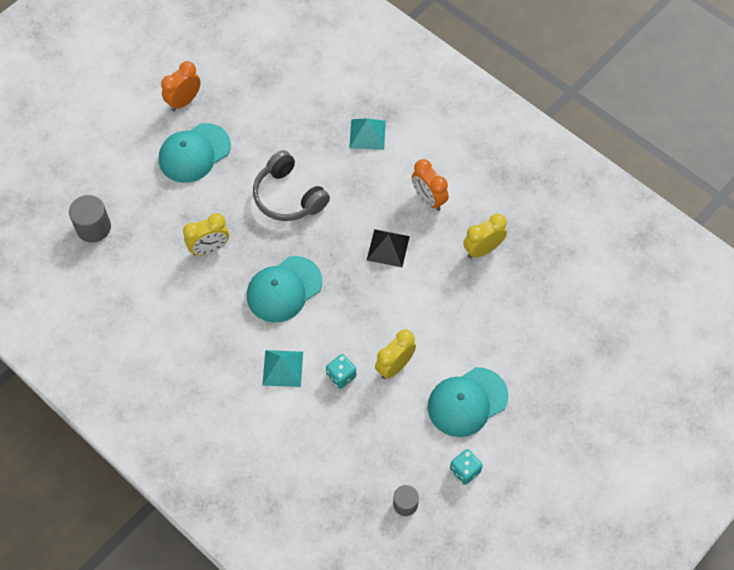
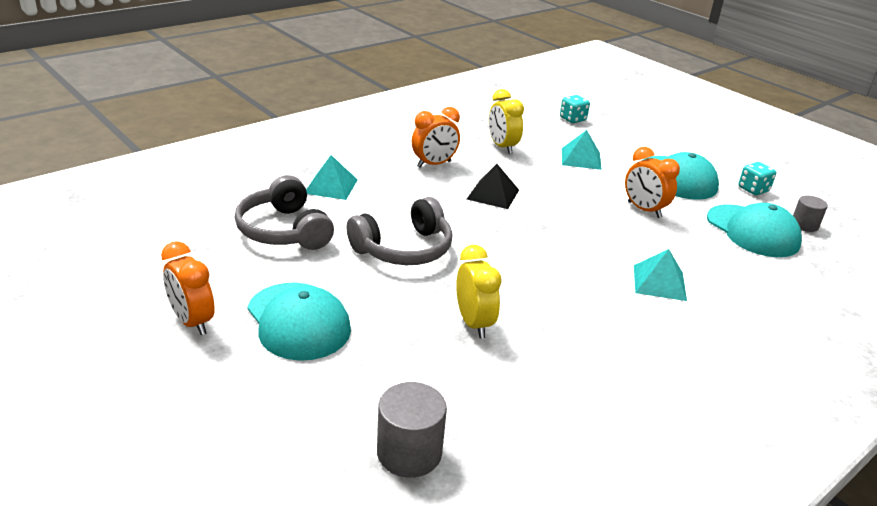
camera: 85 degrees left, 30 degrees down
turquoise cap [247,256,322,322] -> turquoise cap moved to [707,203,802,257]
turquoise dice [326,354,356,389] -> turquoise dice moved to [560,95,590,123]
yellow clock [375,329,416,379] -> orange clock [625,147,680,218]
none -> grey headphones [235,175,334,250]
none -> turquoise pyramid [562,130,602,170]

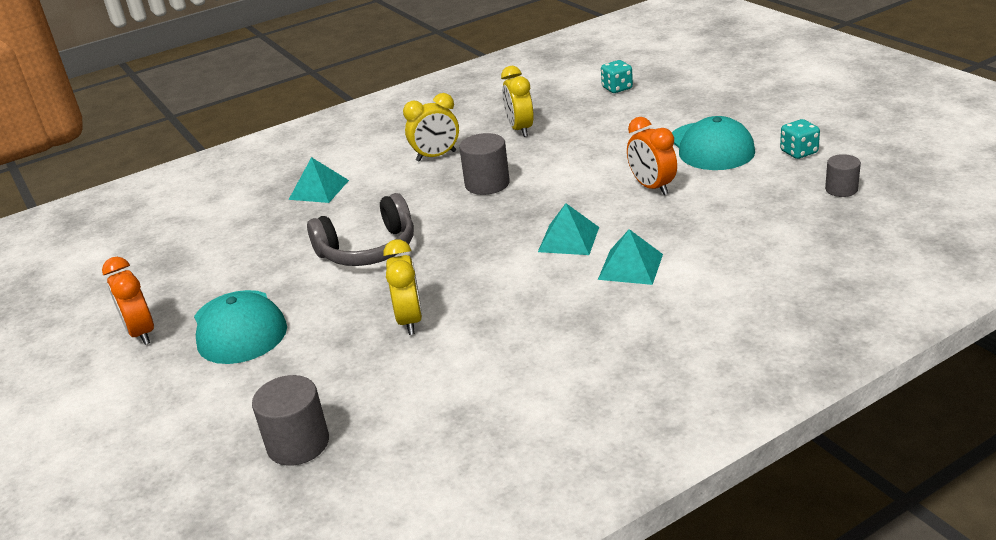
camera: 15 degrees right, 0 degrees up
grey headphones [235,175,334,250] -> none
orange clock [412,107,460,168] -> yellow clock [403,93,459,162]
black pyramid [467,164,519,209] -> grey cylinder [459,133,510,195]
turquoise pyramid [562,130,602,170] -> turquoise pyramid moved to [538,203,599,255]
turquoise cap [707,203,802,257] -> none

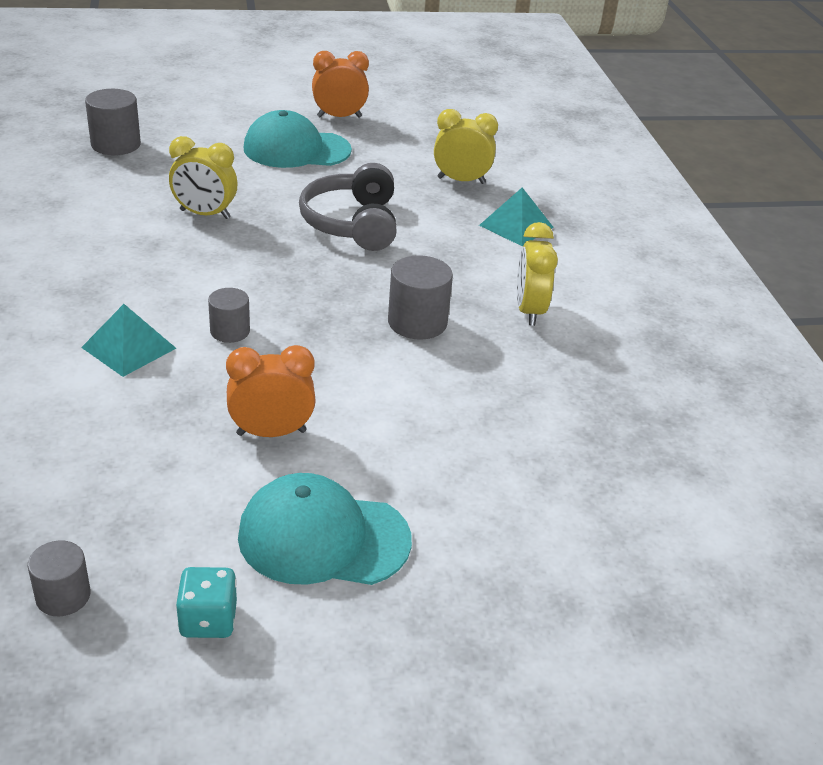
camera: 105 degrees right, 5 degrees up
yellow clock [501,66,534,137] -> yellow clock moved to [434,109,498,184]
turquoise pyramid [538,203,599,255] -> grey cylinder [208,288,250,343]
turquoise dice [601,60,633,93] -> none

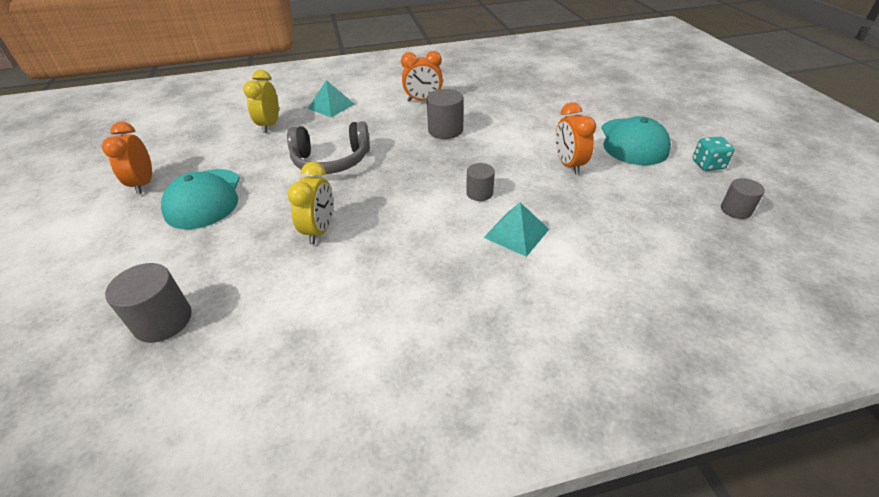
camera: 90 degrees left, 5 degrees up
yellow clock [517,222,558,326] -> orange clock [401,51,443,102]

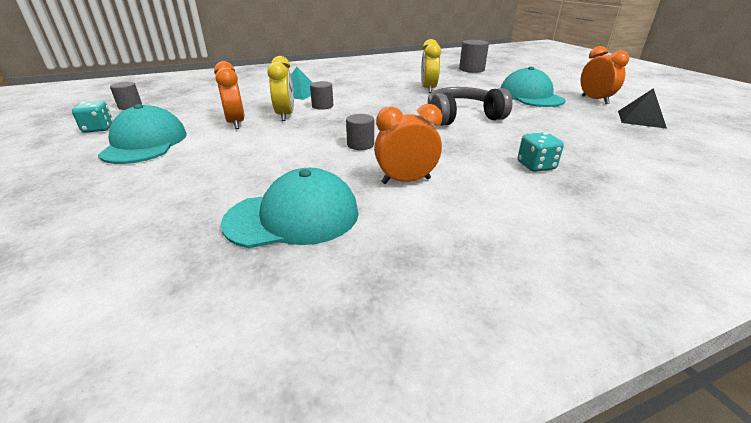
camera: 170 degrees right, 10 degrees down
yellow clock [243,70,279,133] -> yellow clock moved to [267,56,294,121]
turquoise pyramid [308,80,355,117] -> turquoise dice [518,132,564,172]
grey cylinder [427,89,464,139] -> grey cylinder [346,114,374,150], size x0.64
none -> turquoise cap [221,168,359,248]
none -> black pyramid [618,88,667,129]

